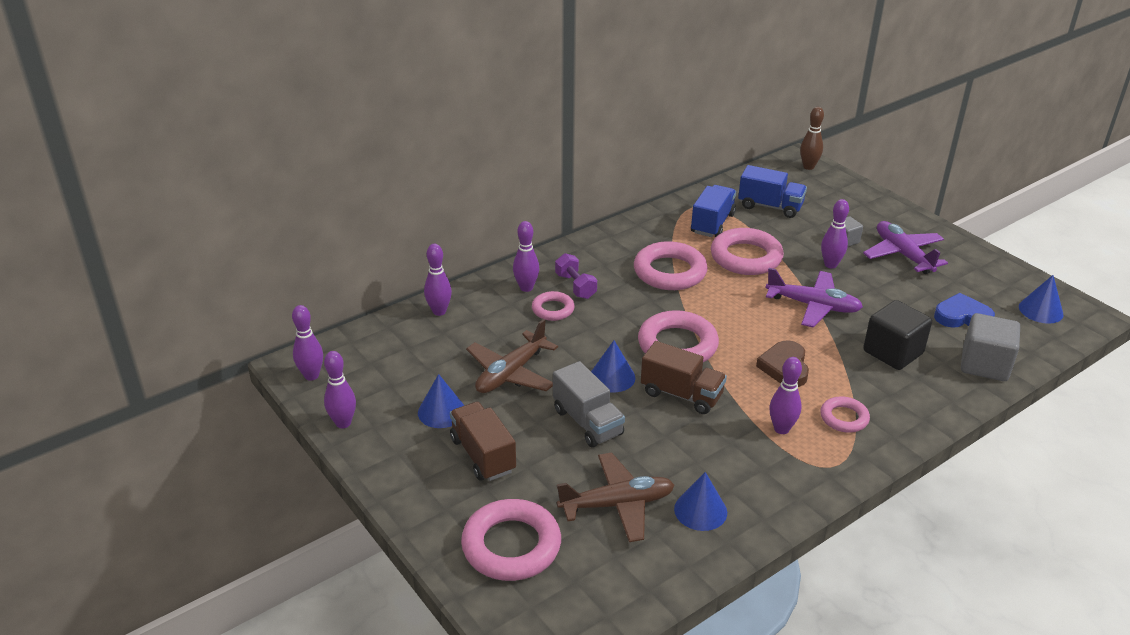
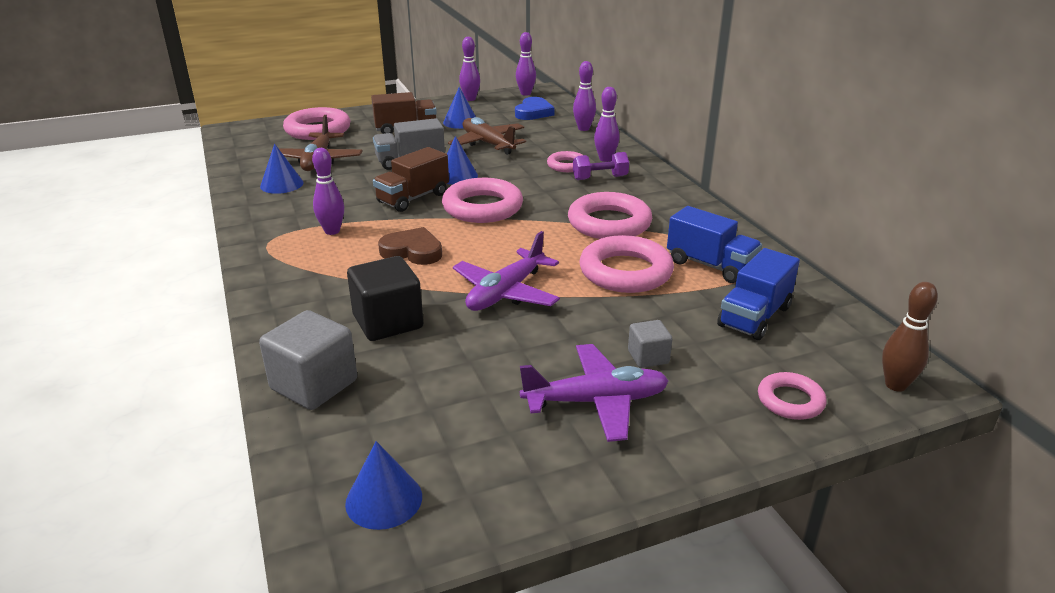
camera: 105 degrees right, 5 degrees down
pink ring [820,396,870,433] -> pink ring moved to [758,372,827,420]
purple bowling pin [821,199,849,268] -> none
blue heart [934,293,995,327] -> blue heart moved to [515,97,555,120]

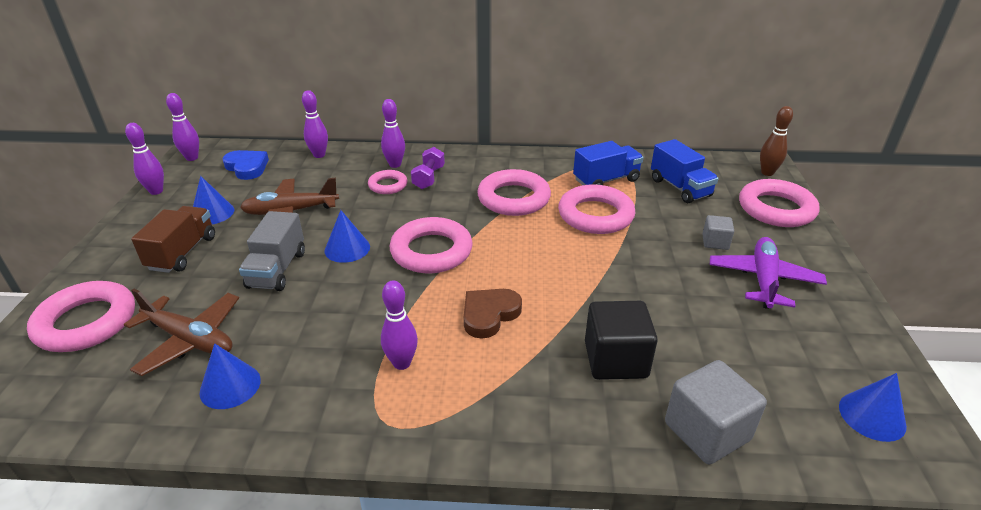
camera: 65 degrees left, 5 degrees up
brown truck [373,147,449,212] -> none
purple plane [453,231,560,311] -> none
pink ring [758,372,827,420] -> pink ring [739,179,820,227], size x1.80

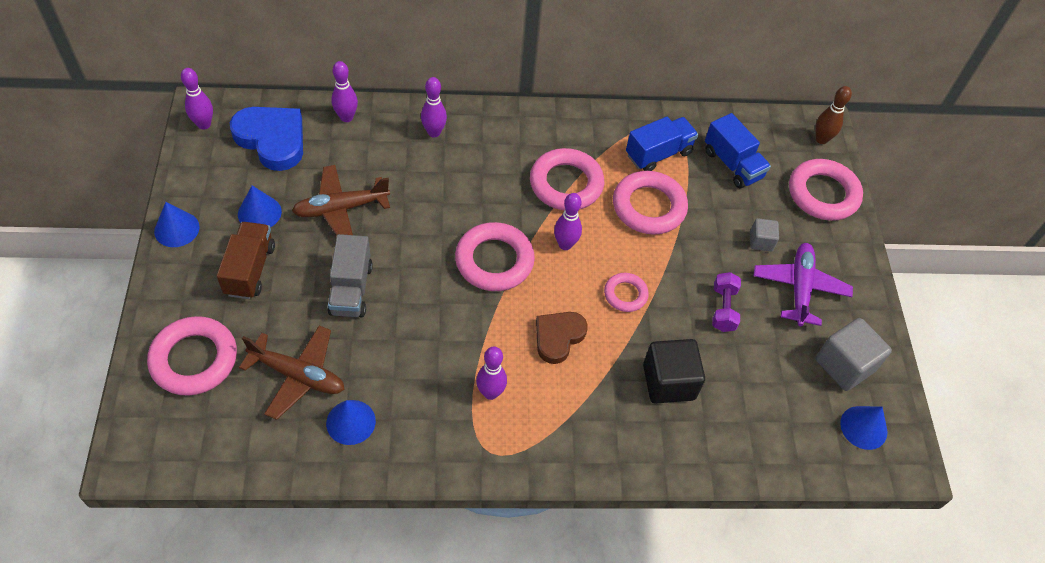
camera: 10 degrees left, 20 degrees up
purple bowling pin [125,123,164,195] -> purple bowling pin moved to [554,193,582,250]
blue heart [222,150,269,180] -> blue heart [230,107,303,171], size x1.53
blue cone [325,210,370,263] -> blue cone moved to [154,202,200,247]
pink ring [368,170,408,194] -> pink ring moved to [604,273,649,312]
purple dumbbell [411,147,445,189] -> purple dumbbell moved to [712,272,741,332]
grey cube [665,360,767,465] -> grey cube moved to [816,318,892,391]

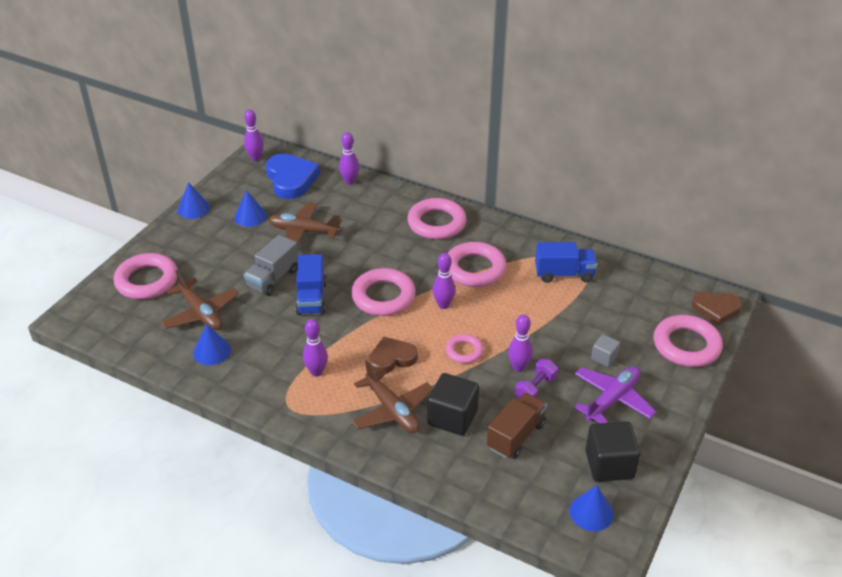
camera: 35 degrees right, 15 degrees down
brown truck [217,222,275,299] -> brown truck moved to [487,393,547,459]
purple bowling pin [421,77,447,138] -> purple bowling pin moved to [508,314,533,372]
pink ring [613,171,688,235] -> pink ring moved to [407,198,467,239]
blue truck [705,113,771,189] -> blue truck moved to [295,254,326,315]
brown bowling pin [815,86,852,144] -> brown heart [692,291,742,325]
grey cube [816,318,892,391] -> black cube [585,421,640,482]
none -> brown plane [352,361,433,433]

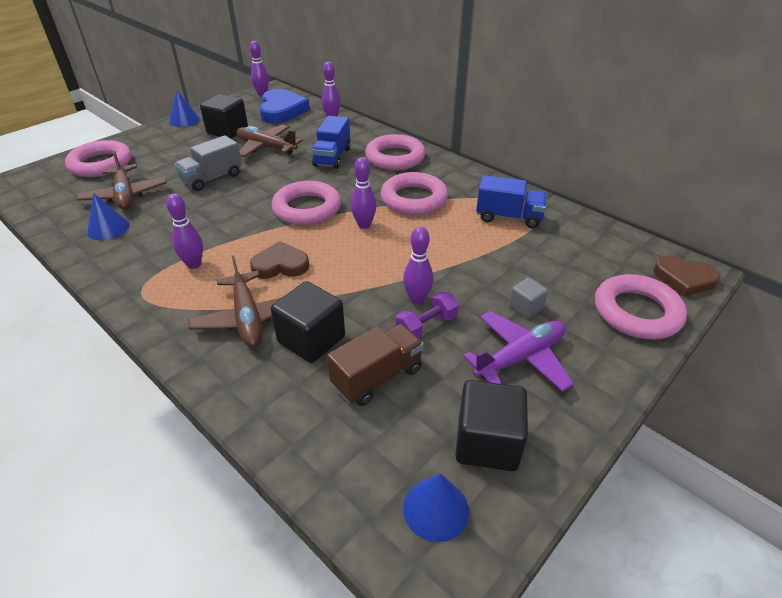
camera: 15 degrees right, 0 degrees up
blue cone [234,190,267,227] -> black cube [200,94,248,139]
blue truck [295,254,326,315] -> blue truck moved to [312,116,351,169]
pink ring [446,334,483,363] -> none

